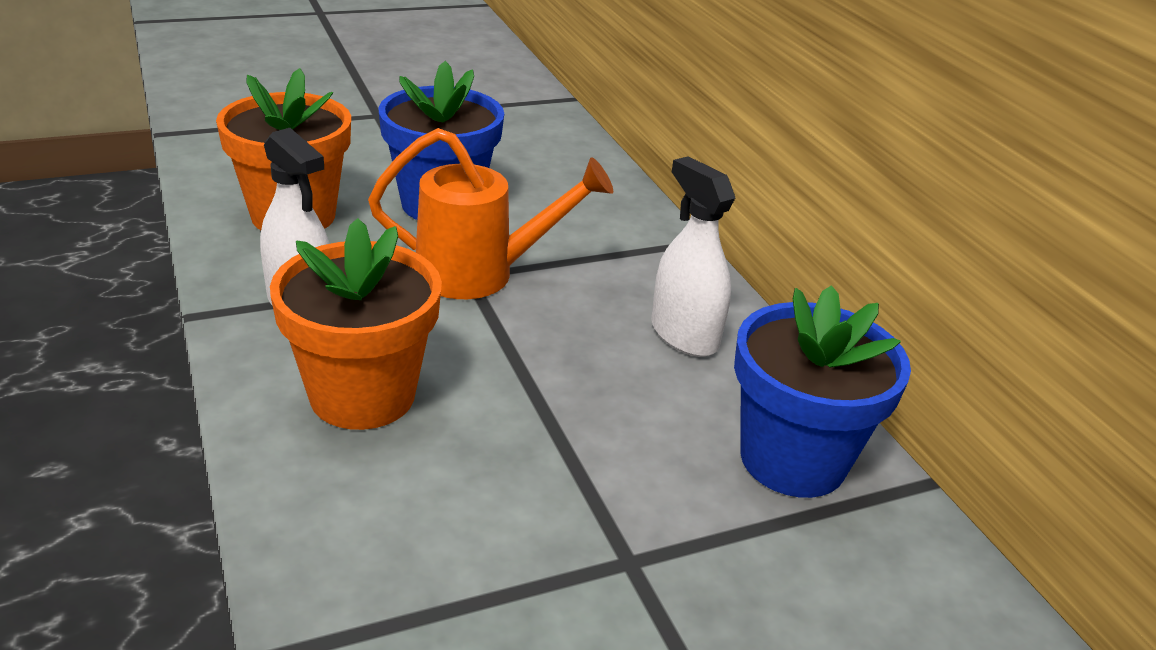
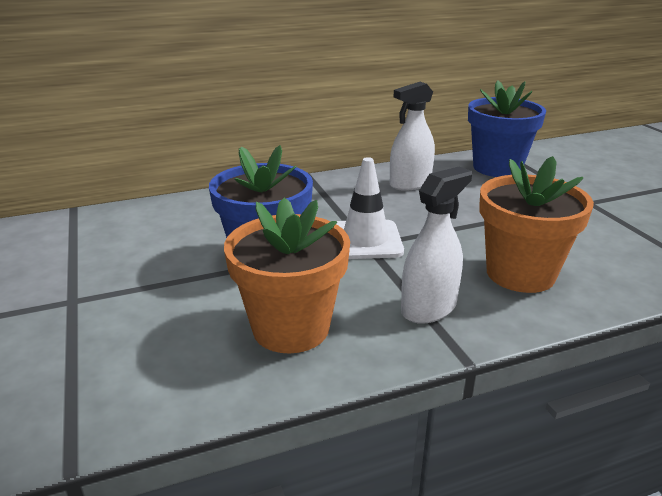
camera: 85 degrees left, 5 degrees down
orange watering can [368,128,613,299] -> white traffic cone [336,157,404,259]

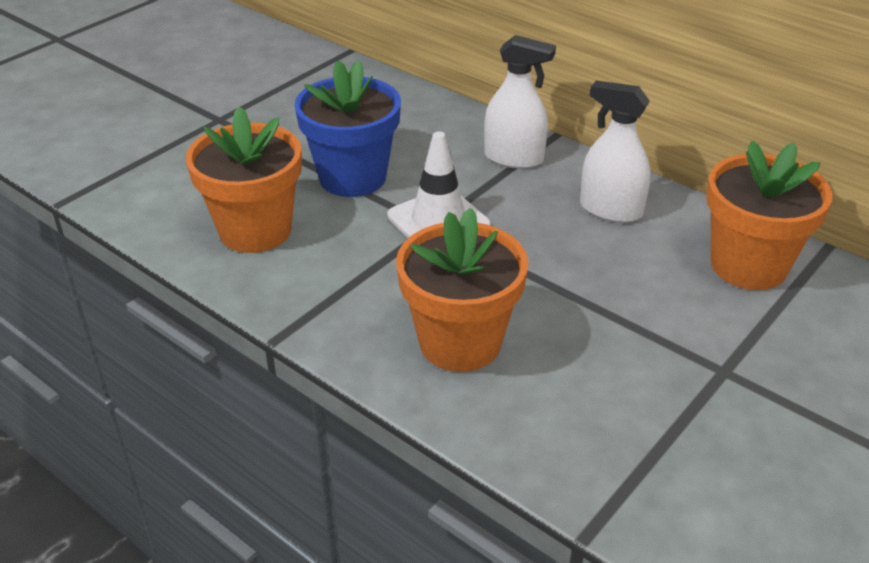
camera: 60 degrees right, 10 degrees up
white spray bottle [401,166,472,324] -> white spray bottle moved to [484,35,556,169]
blue flower pot [468,80,546,177] -> orange flower pot [706,141,833,290]

